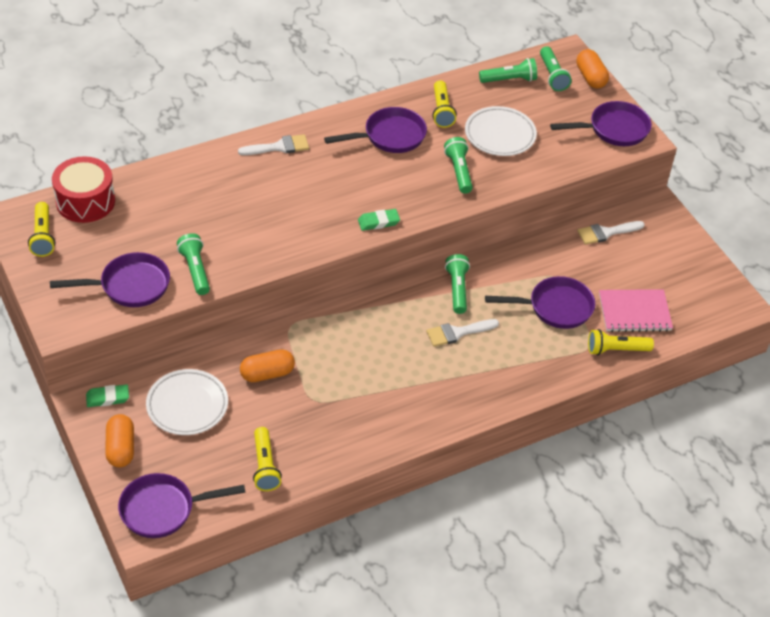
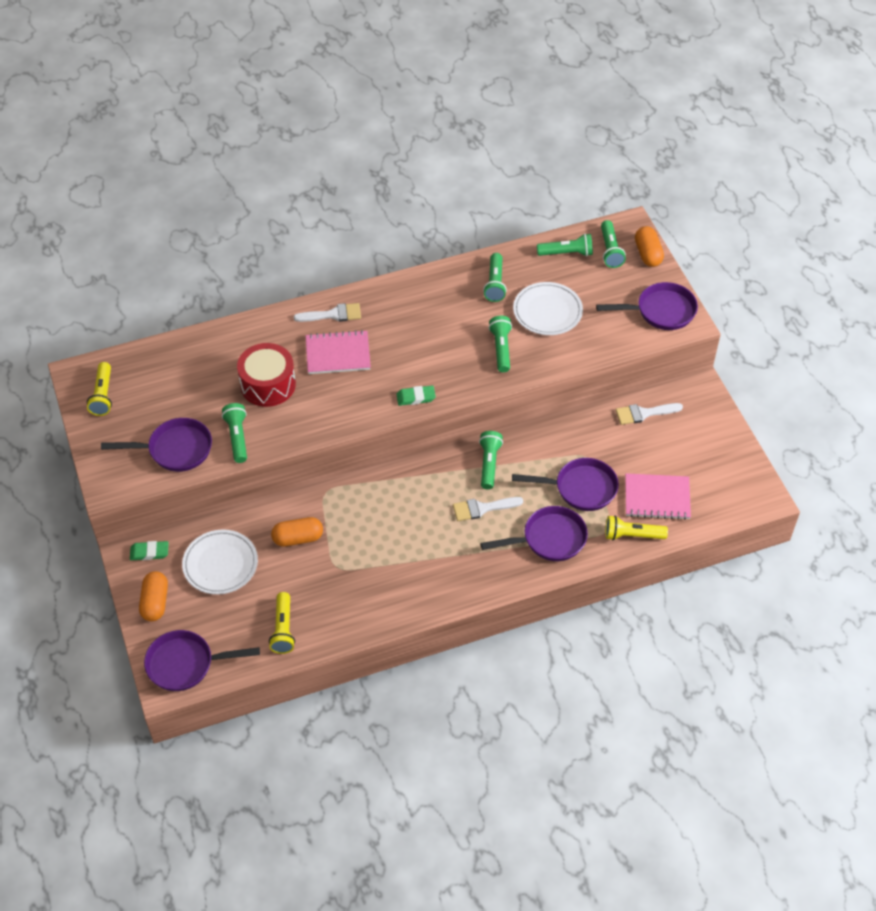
camera: 10 degrees right, 5 degrees up
red drum [52,156,115,223] -> red drum moved to [237,343,296,407]
purple pan [324,107,427,153] -> purple pan moved to [480,506,588,561]
yellow flashlight [433,80,457,128] -> green flashlight [483,253,507,302]
none -> pink notebook [306,330,371,374]

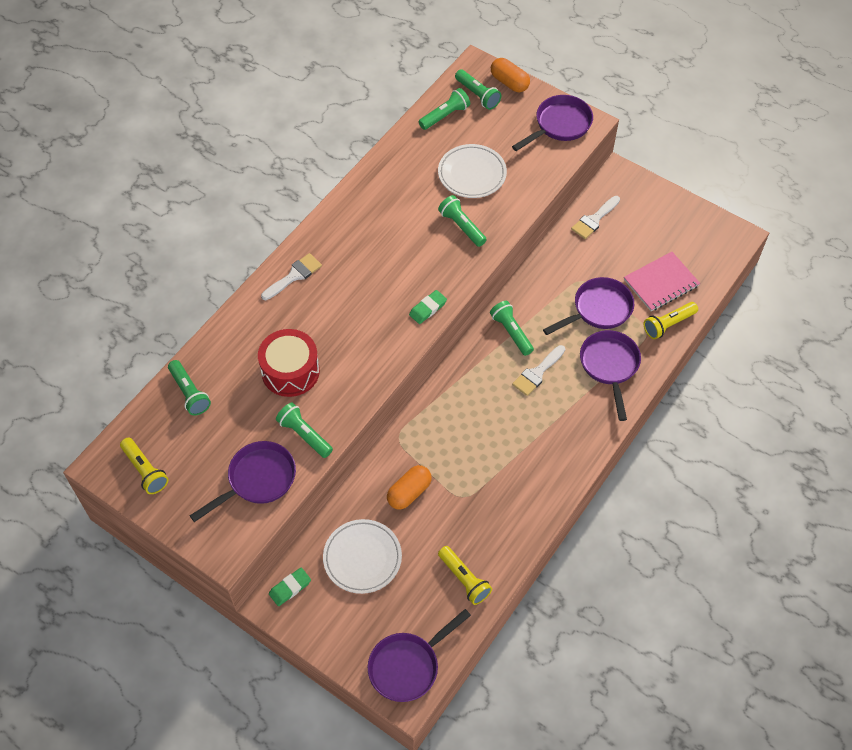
camera: 35 degrees left, 5 degrees up
orange capsule [139,571,168,621] -> none
pink notebook [306,330,371,374] -> none
purple pan [480,506,588,561] -> purple pan turned 45 degrees counterclockwise [580,330,641,421]
green flashlight [483,253,507,302] -> green flashlight moved to [168,360,211,415]

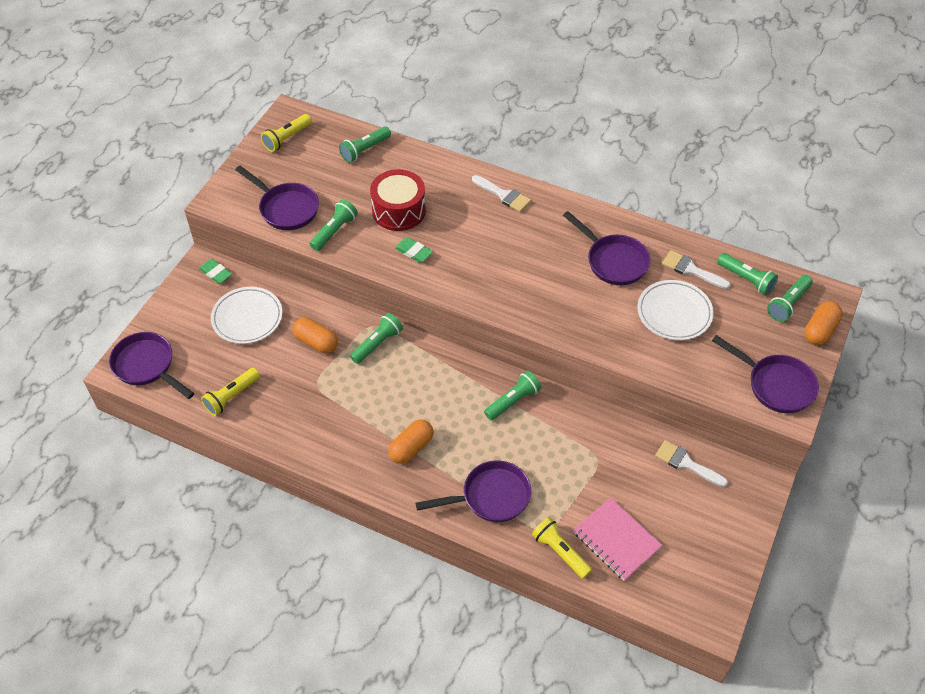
camera: 80 degrees right, 5 degrees down
green eraser [409,290,447,324] -> green eraser moved to [395,237,433,263]
green flashlight [438,195,487,247] -> green flashlight moved to [350,313,403,364]
white brush [512,345,565,396] -> white brush moved to [662,250,731,289]
purple pan [543,277,634,335] -> purple pan moved to [563,211,651,285]
none -> orange capsule [388,419,433,464]

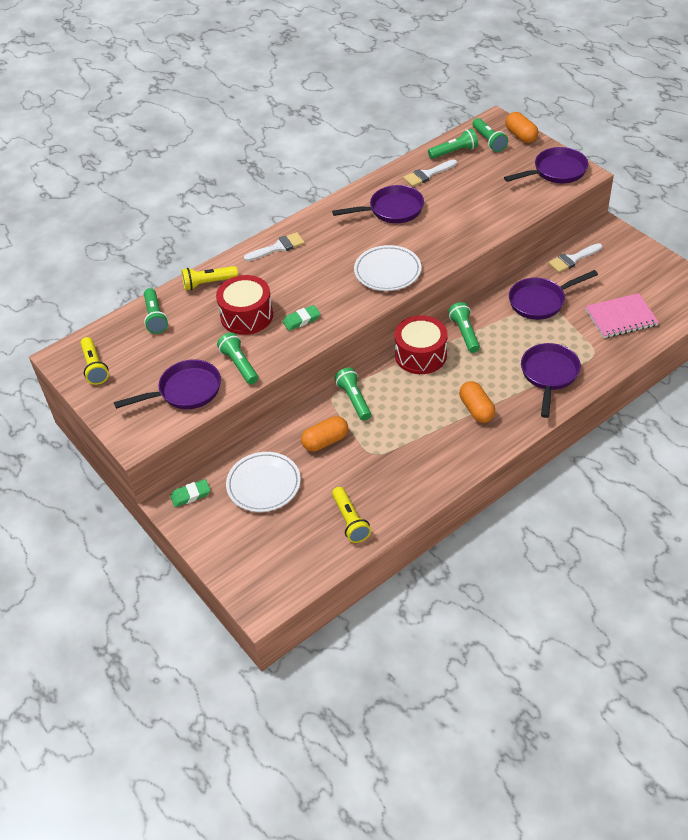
camera: 60 degrees left, 5 degrees down
purple pan [109,332,194,399] -> purple pan moved to [509,270,598,320]
yellow flashlight [532,517,592,579] -> yellow flashlight moved to [182,266,238,290]
white plate [637,280,714,340] -> white plate moved to [354,245,421,291]
none -> red drum [394,315,448,374]

